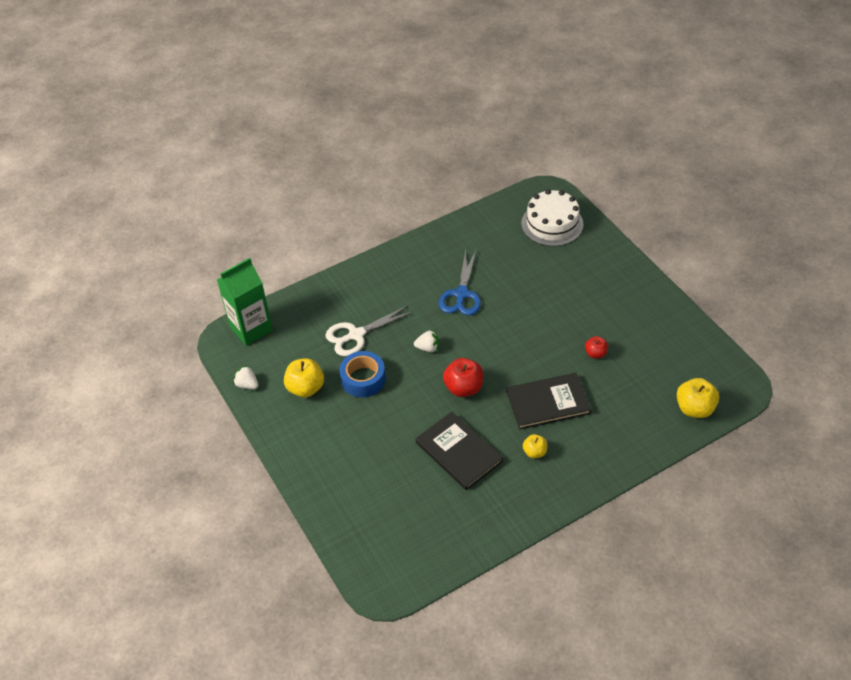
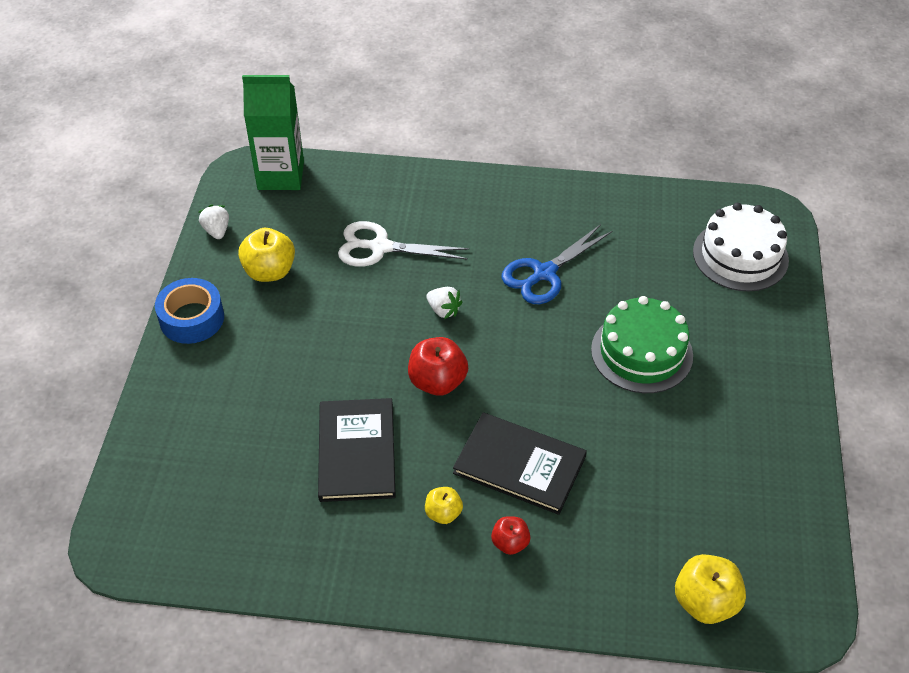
camera: 35 degrees right, 0 degrees up
blue tape [339,351,386,397] -> blue tape moved to [155,278,224,344]
red apple [585,336,608,358] -> red apple moved to [491,516,531,555]
none -> green cake [591,296,693,393]

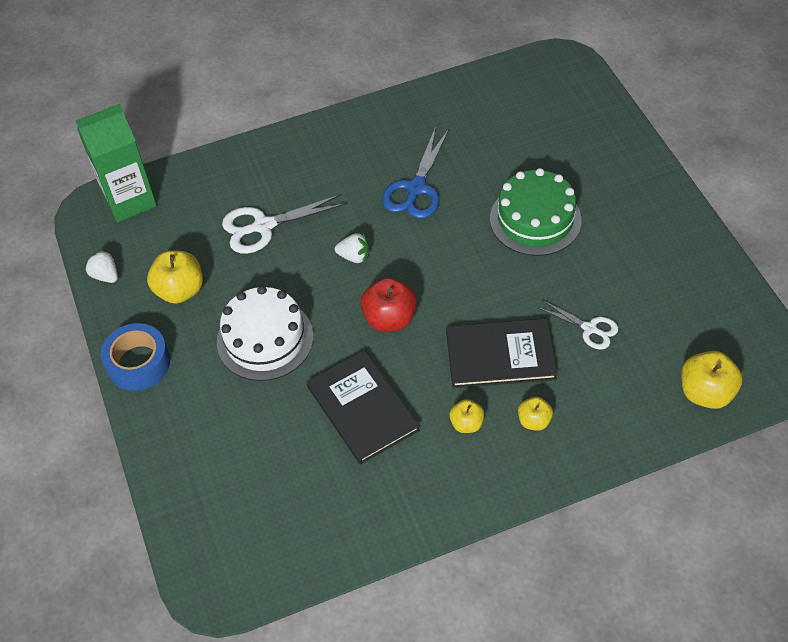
camera: 25 degrees left, 5 degrees up
red apple [491,516,531,555] -> yellow apple [518,397,553,431]
white cake [693,203,789,291] -> white cake moved to [217,286,313,381]
none -> white scissors [537,300,618,350]

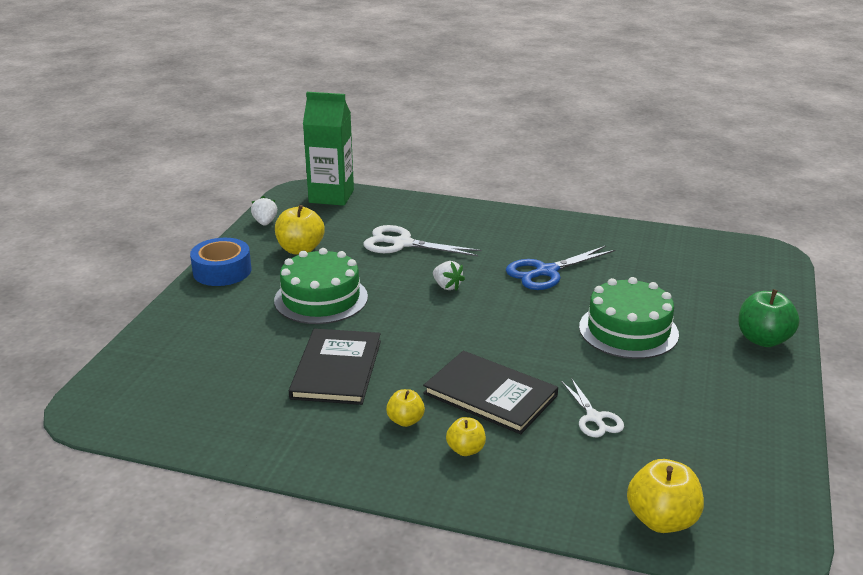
camera: 35 degrees right, 25 degrees down
white cake [217,286,313,381] -> green cake [274,248,368,324]
red apple [360,277,417,332] -> none
none -> green apple [738,289,800,347]

